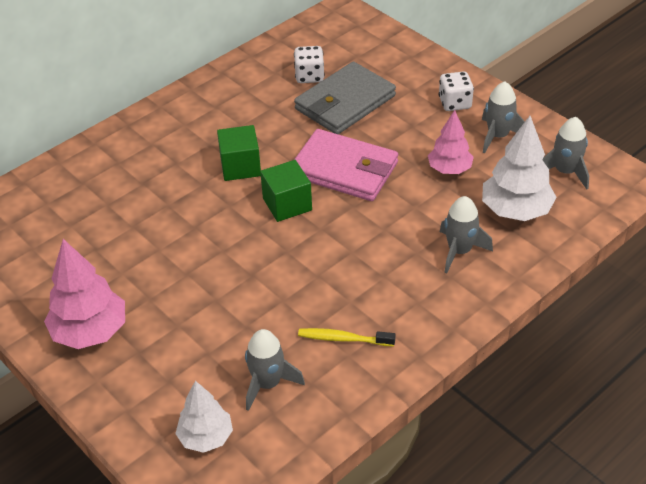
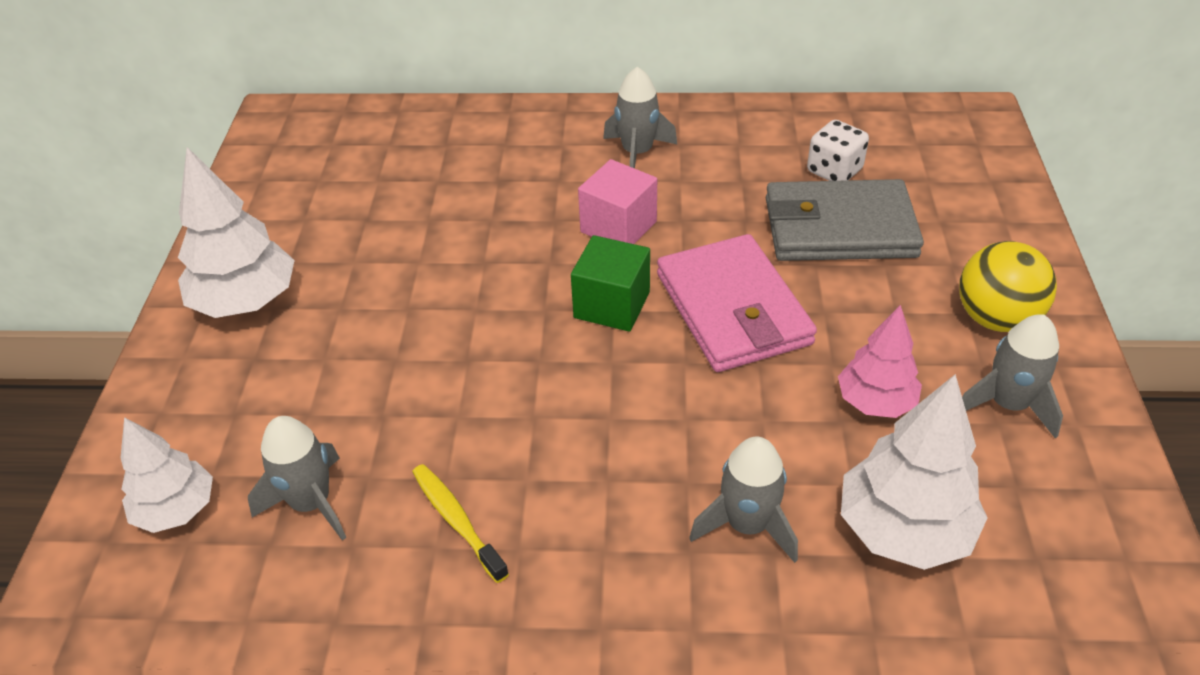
camera: 45 degrees right, 0 degrees up
pink tree [44,239,125,349] -> white tree [178,147,295,318]
green cube [217,125,261,181] -> pink cube [578,159,657,244]
white dice [439,71,474,111] -> yellow ball [959,241,1057,332]
grey rocket [542,117,589,189] -> grey rocket moved to [603,67,677,168]

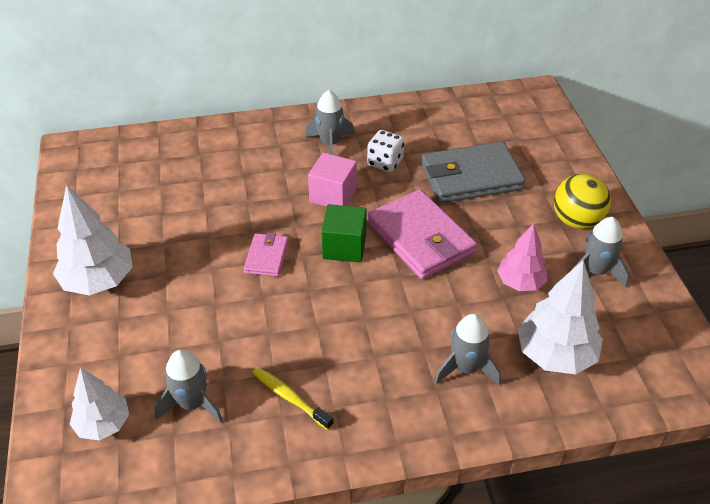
camera: 15 degrees left, 0 degrees up
white dice [807,120,869,181] -> white dice moved to [367,130,404,172]
none -> pink wallet [244,232,289,277]

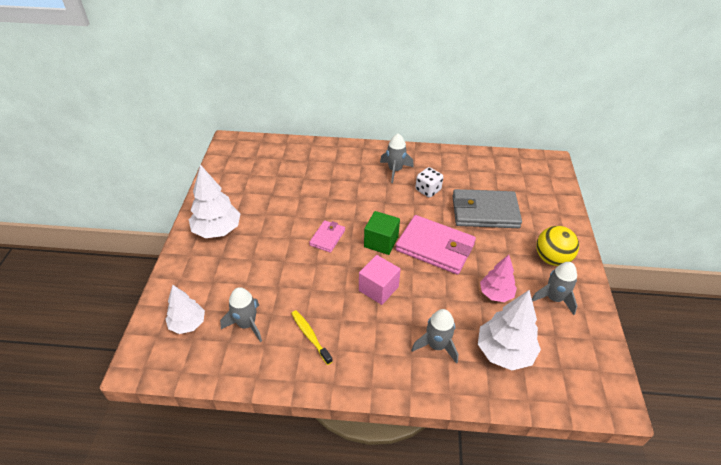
camera: 15 degrees right, 0 degrees up
pink cube [308,152,357,207] -> pink cube moved to [359,255,401,305]
pink wallet [367,189,477,280] -> pink wallet turned 45 degrees counterclockwise [395,215,476,275]

